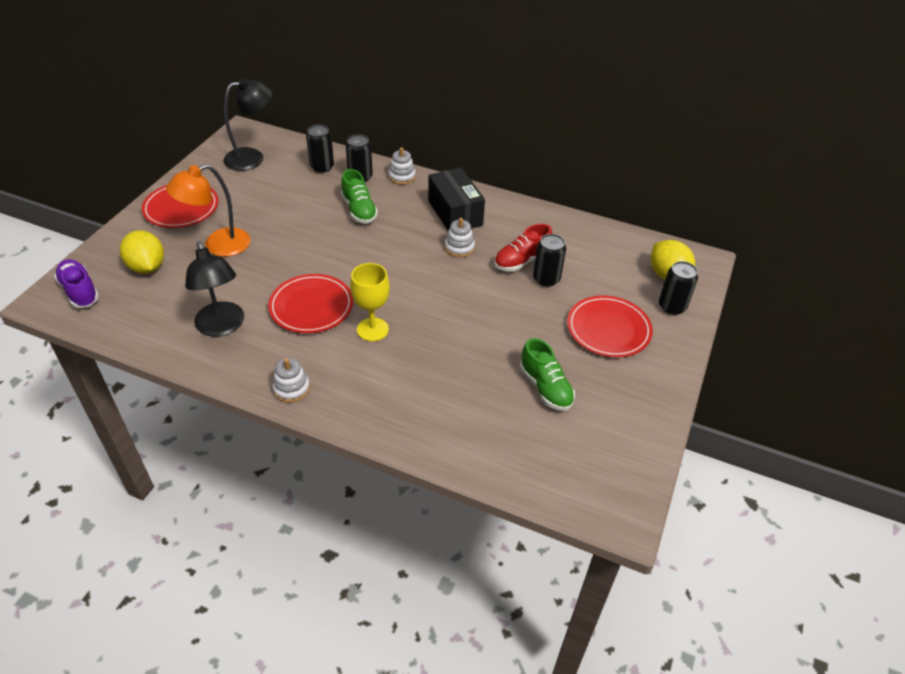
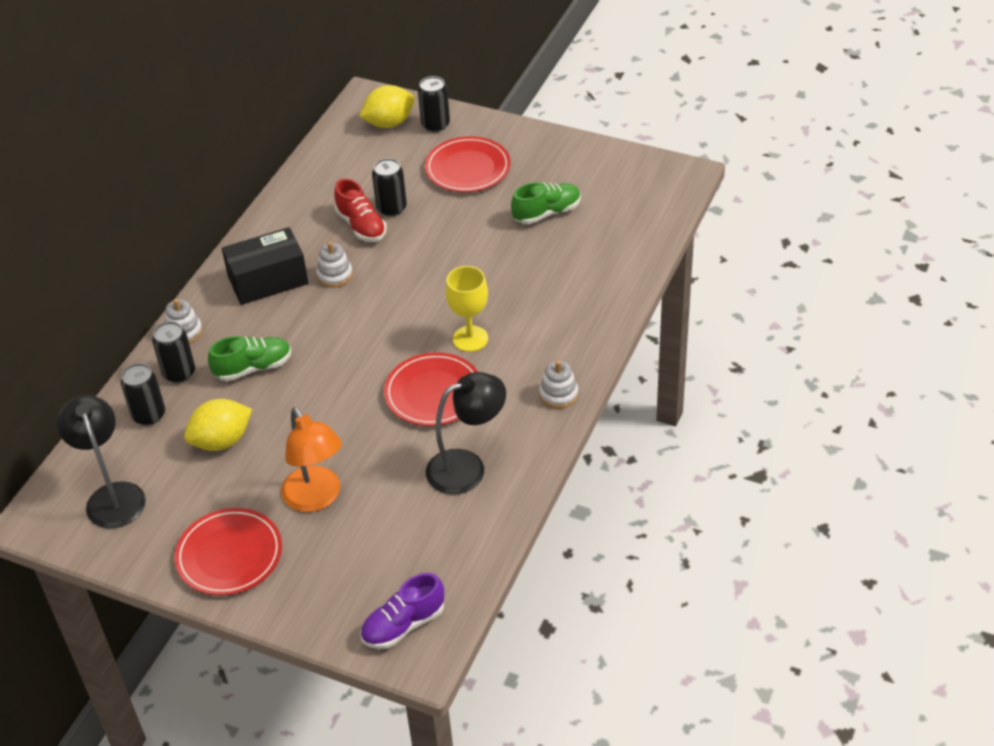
camera: 85 degrees left, 0 degrees up
yellow lemon [120,230,164,274] -> yellow lemon moved to [184,399,252,451]

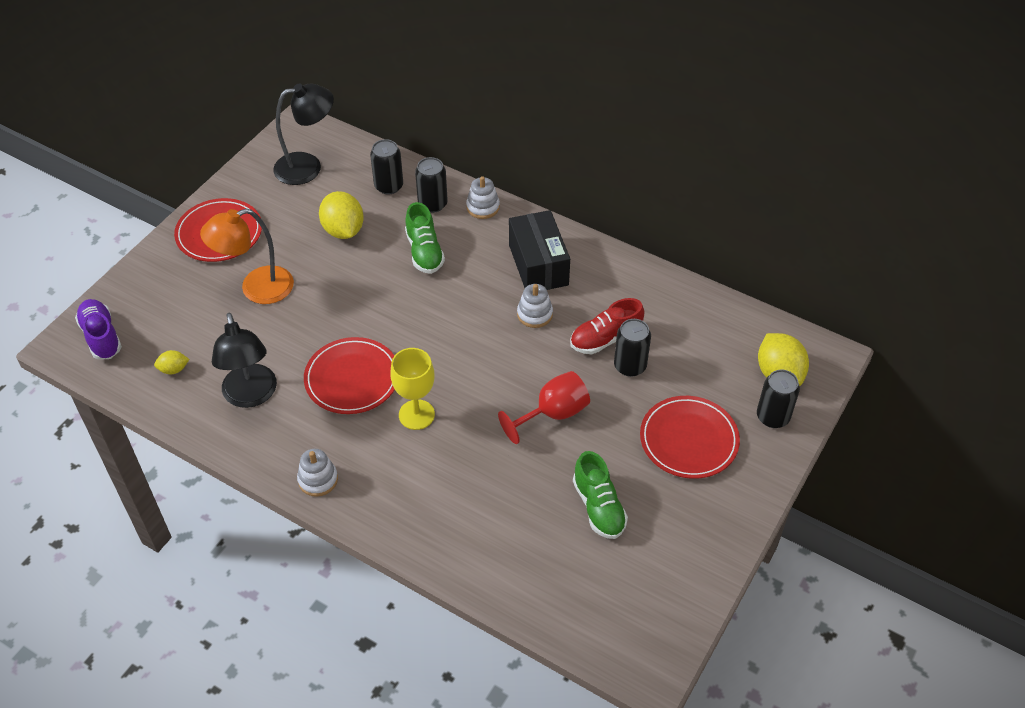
camera: 95 degrees right, 5 degrees up
none -> yellow lemon [154,350,189,374]
none -> red goblet [498,371,590,444]

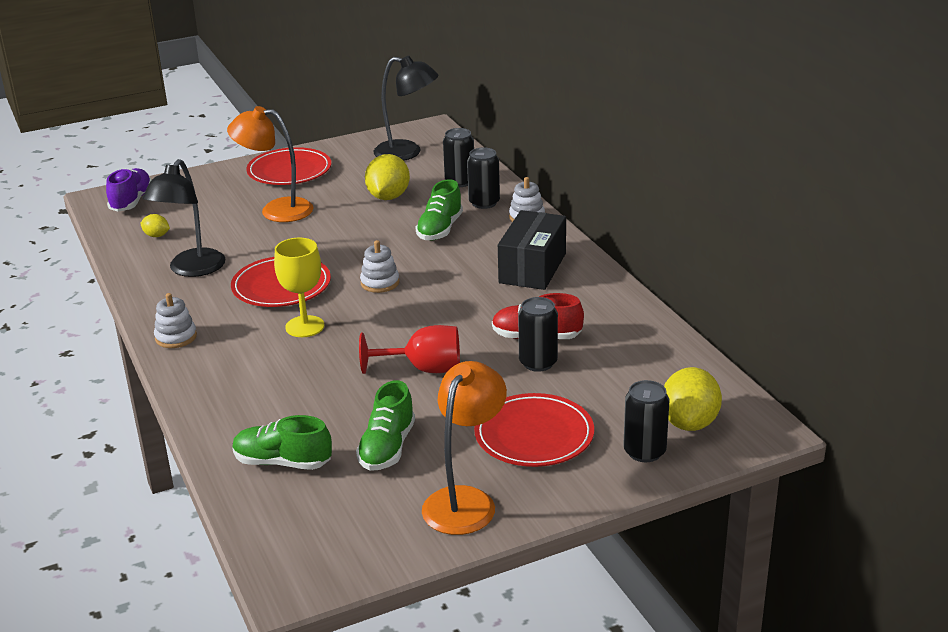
camera: 35 degrees right, 20 degrees down
white stacking toy [517,284,553,328] -> white stacking toy moved to [360,240,399,293]
none -> green shoe [232,415,332,470]
none -> orange lamp [422,361,507,535]

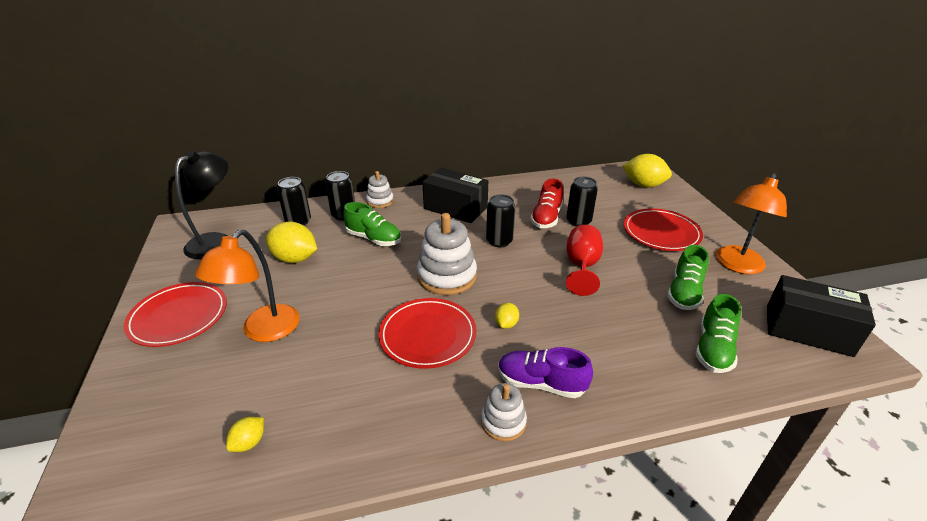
camera: 80 degrees left, 5 degrees up
purple shoe [106,168,151,212] -> purple shoe moved to [498,347,593,398]
black lamp [143,159,226,277] -> none
yellow goblet [274,238,324,337] -> yellow lemon [495,303,519,329]
green shoe [356,380,415,471] -> green shoe turned 90 degrees clockwise [667,245,709,310]
white stacking toy [360,240,399,293] -> white stacking toy [417,213,477,295], size x1.79
orange lamp [422,361,507,535] -> orange lamp turned 90 degrees counterclockwise [715,173,787,274]
black can [623,380,669,462] -> black can moved to [486,194,516,247]
none -> black box [767,275,876,357]

